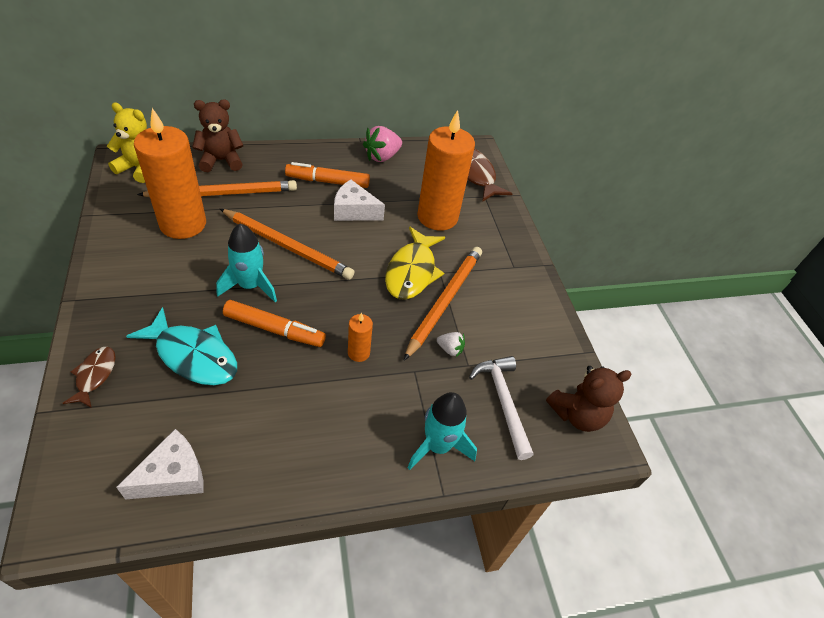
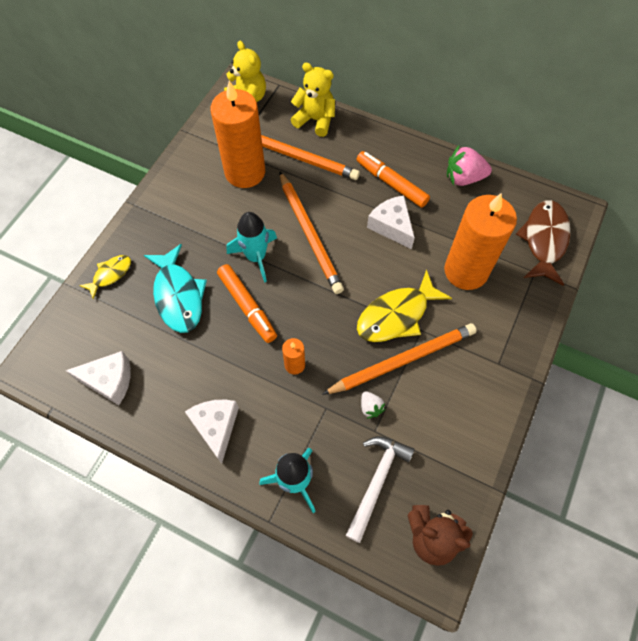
camera: 45 degrees right, 15 degrees up
brown fish [62,347,116,408] -> yellow fish [79,255,131,299]
brown teddy bear [192,99,243,172] -> yellow teddy bear [291,63,335,137]
none -> white cheese [185,399,239,464]

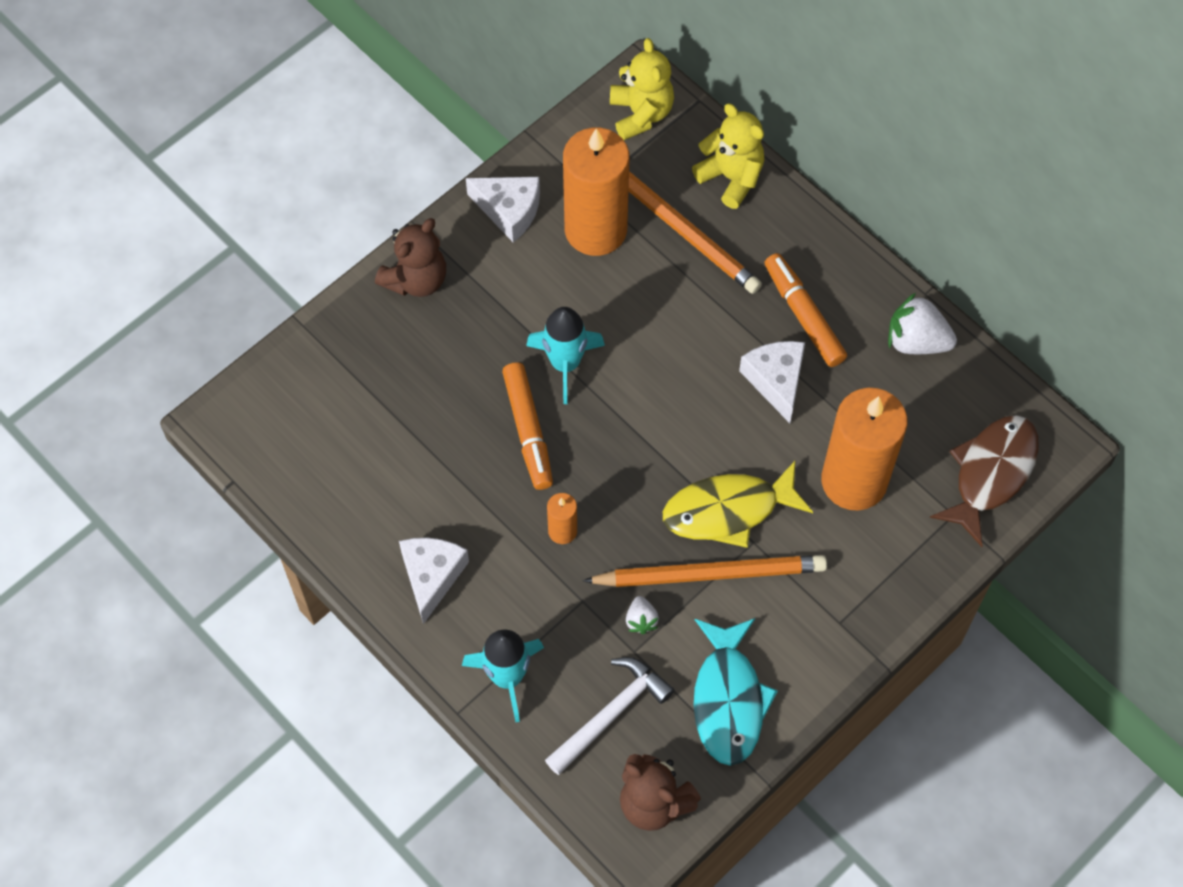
camera: 20 degrees right, 0 degrees up
white cheese [65,351,131,405] -> white cheese moved to [466,177,540,242]
yellow fish [79,255,131,299] -> none
turquoise fish [144,244,207,333] -> turquoise fish moved to [694,618,778,766]
orange pencil [279,171,344,294] -> none
pink strawberry [447,146,492,186] -> white strawberry [888,293,957,354]
none -> brown teddy bear [375,218,446,297]

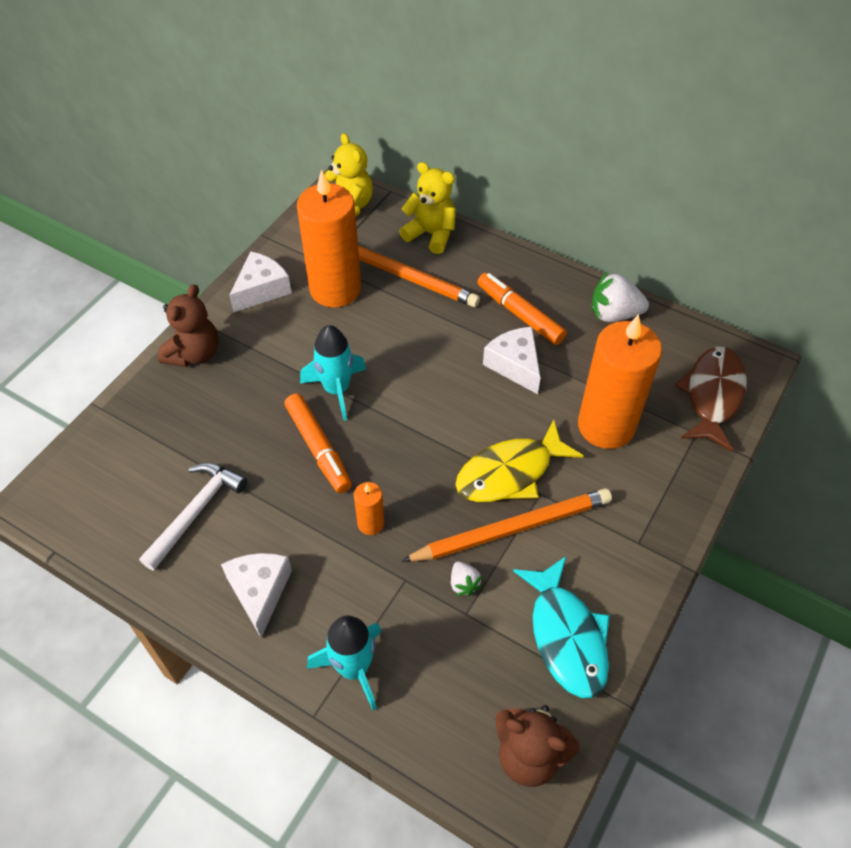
camera: 15 degrees left, 10 degrees down
white cheese [466,177,540,242] -> white cheese turned 60 degrees counterclockwise [229,252,291,312]
white hammer [545,657,674,775] -> white hammer moved to [139,463,247,571]

